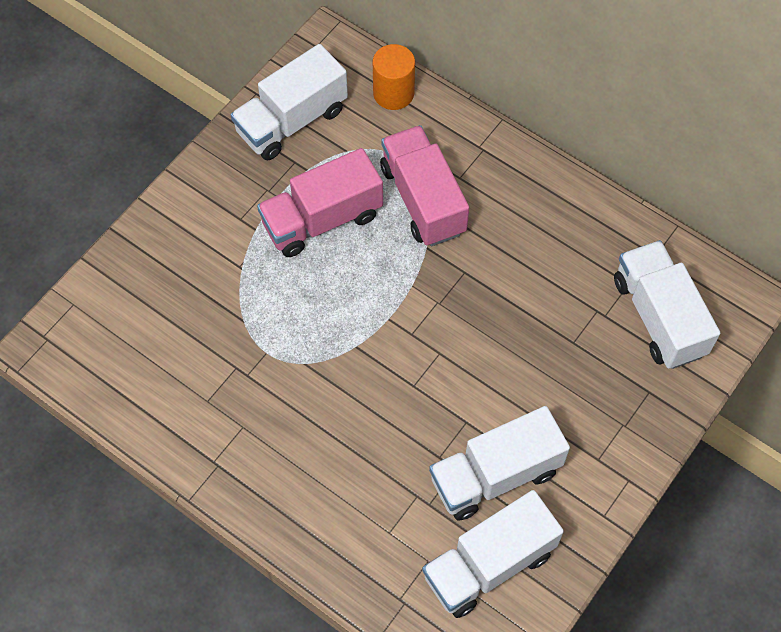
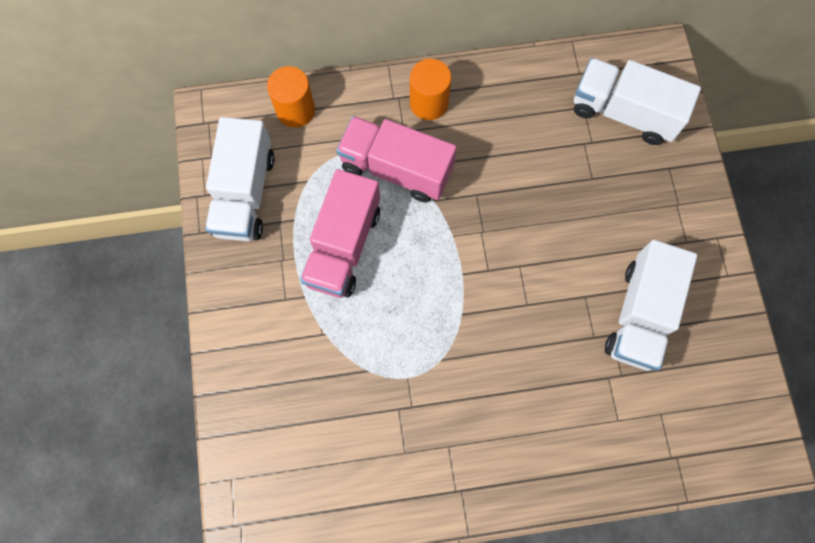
camera: 45 degrees left, 10 degrees up
white truck [422,490,564,618] -> none
none -> orange cylinder [410,59,451,120]

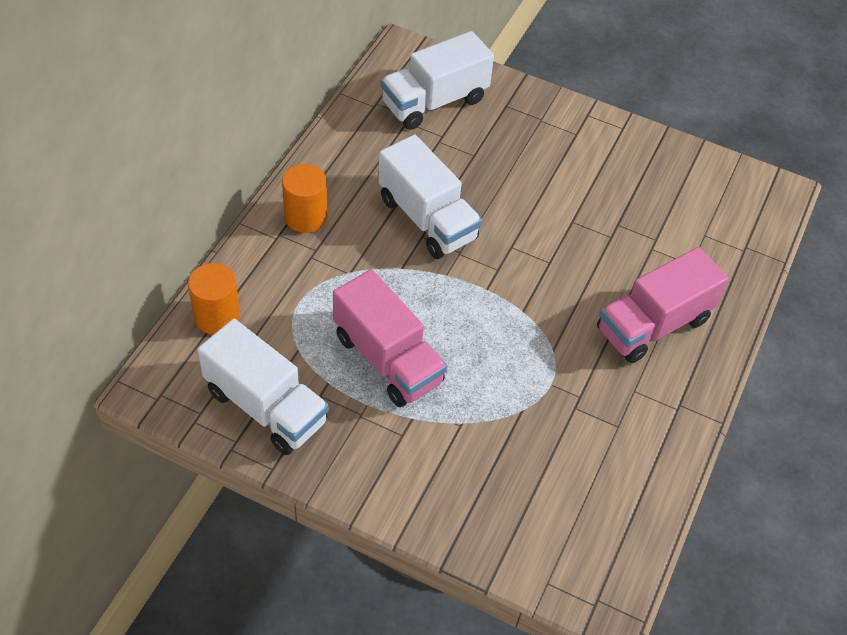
camera: 60 degrees left, 20 degrees down
pink truck [336,116,457,202] -> pink truck moved to [597,247,729,363]
white truck [605,240,697,371] -> white truck moved to [378,135,482,259]

